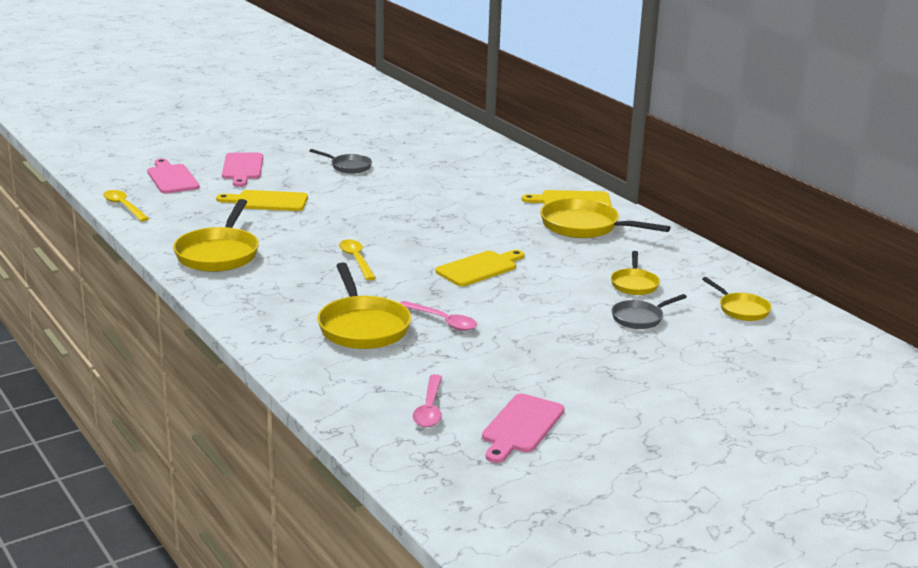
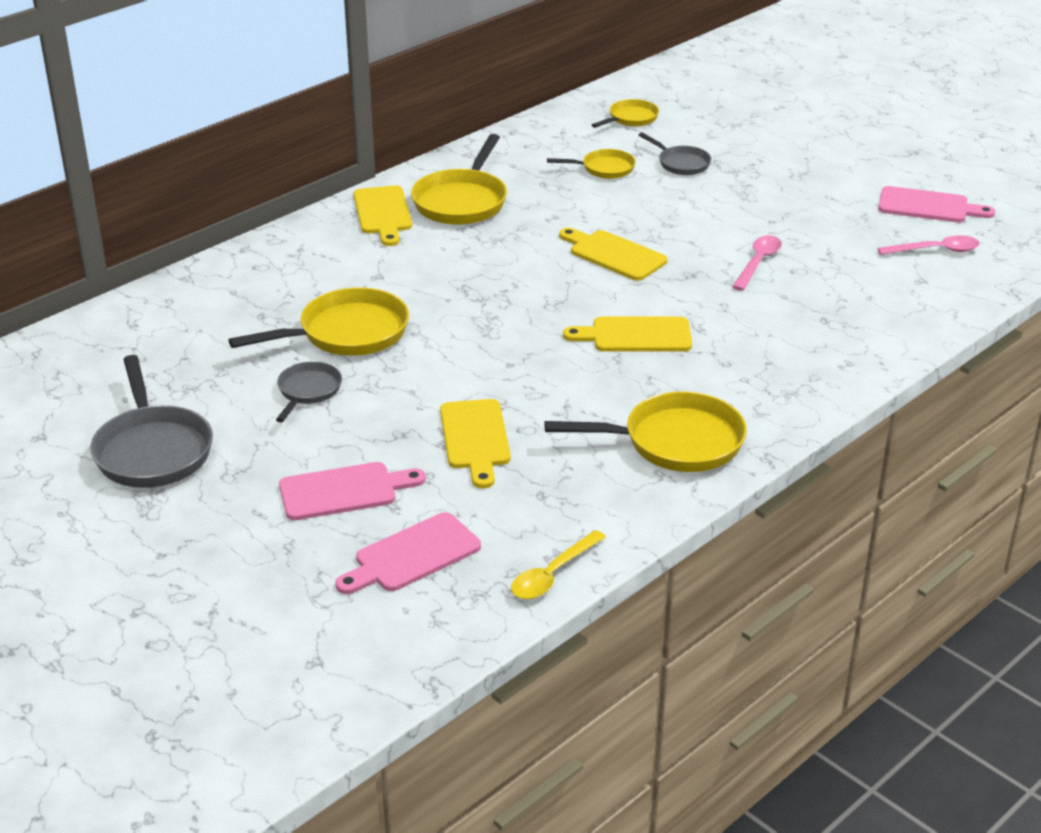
camera: 100 degrees left, 10 degrees up
yellow pan [317,262,411,349] -> yellow pan moved to [229,287,409,356]
yellow spoon [339,239,376,280] -> yellow cutting board [563,316,692,352]
none -> grey pan [90,355,213,488]

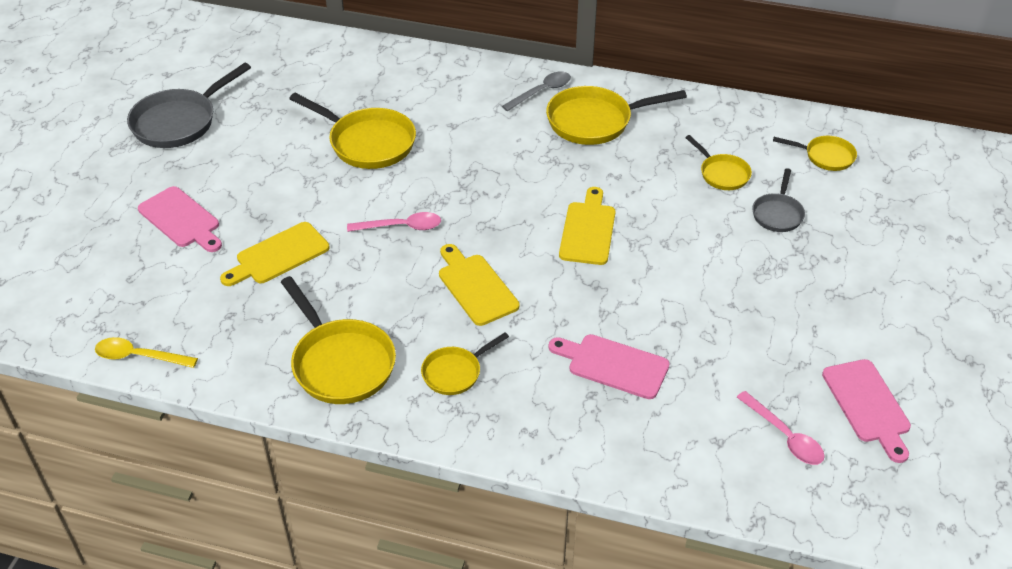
camera: 60 degrees right, 10 degrees up
grey pan [276,361,342,422] -> none
pink cutting board [335,512,481,594] -> pink cutting board moved to [548,334,670,399]
yellow cutting board [354,186,412,246] -> grey spoon [502,71,571,111]
pink spoon [732,235,782,291] -> pink spoon moved to [347,212,441,232]
none -> yellow pan [421,332,509,395]

